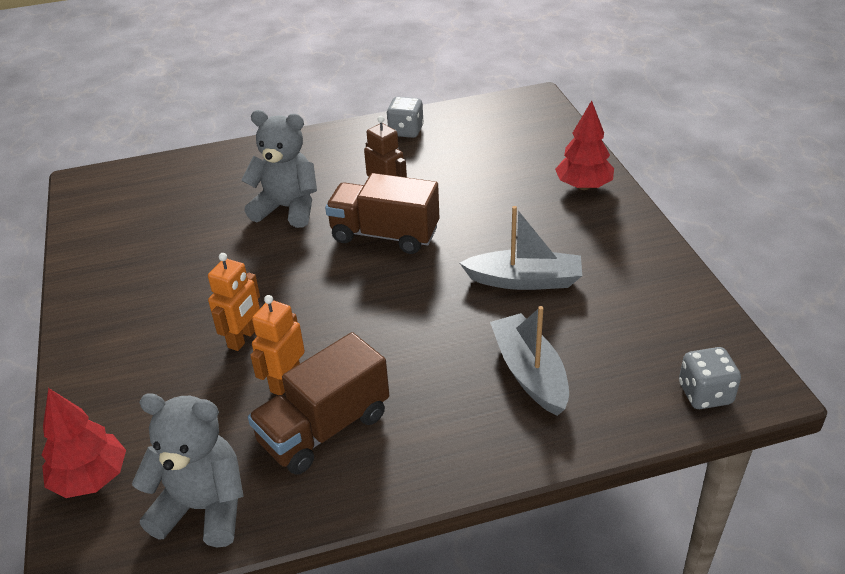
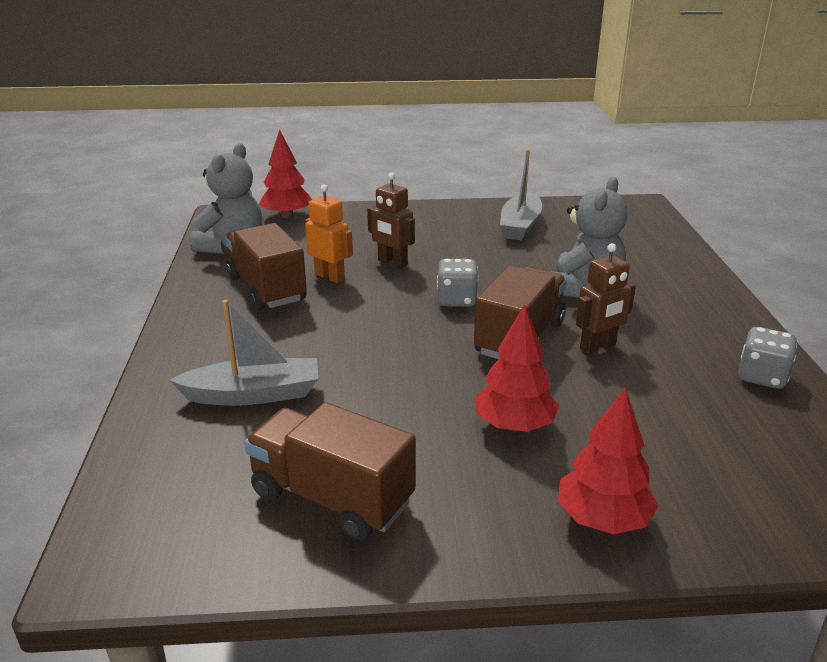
camera: 100 degrees right, 10 degrees down
orange robot [208,253,260,351] -> brown robot [367,172,415,268]
grey boat [460,206,582,290] -> grey boat moved to [500,149,542,240]
grey dice [679,347,741,409] -> grey dice moved to [437,259,479,307]
none -> brown truck [244,402,416,541]
none -> red tree [475,304,559,432]

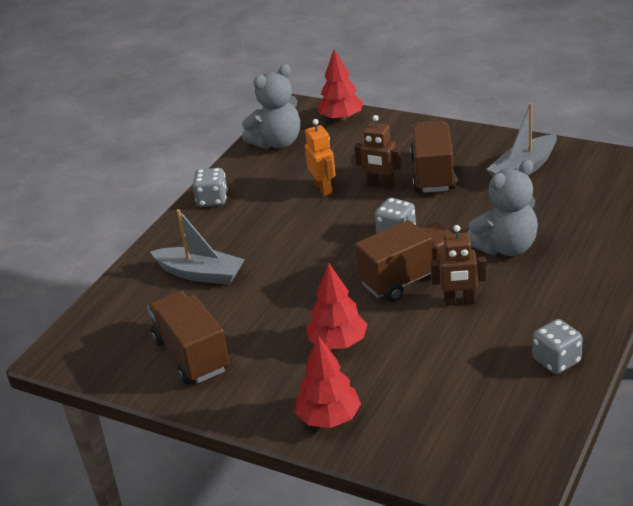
camera: 35 degrees right, 5 degrees up
brown truck [225,223,307,310] -> brown truck moved to [410,121,457,193]
brown robot [367,172,415,268] -> brown robot turned 45 degrees counterclockwise [355,115,401,190]
none -> grey dice [193,168,228,207]

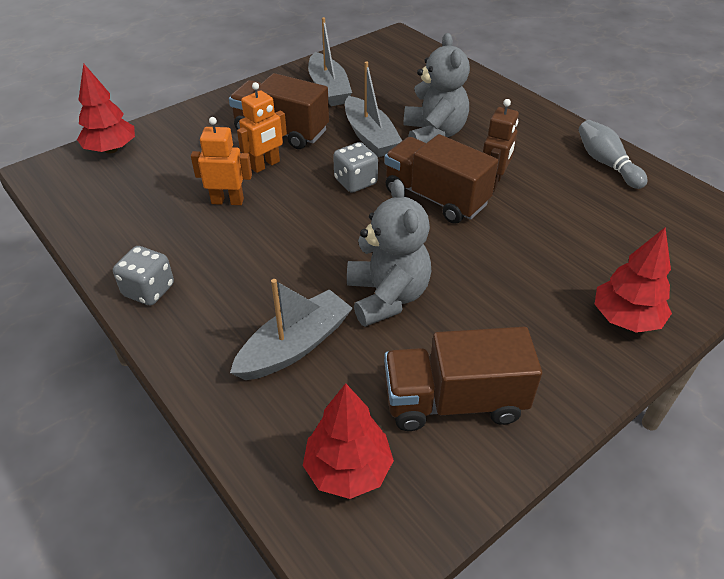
camera: 70 degrees left, 10 degrees up
grey teddy bear [242,64,300,149] -> grey teddy bear moved to [347,179,431,327]
red tree [306,263,367,349] -> red tree moved to [303,383,394,499]
brown robot [355,115,401,190] -> orange robot [237,82,287,173]
brown truck [355,220,452,302] -> brown truck turned 45 degrees counterclockwise [384,134,498,224]
grey dice [533,319,583,374] -> grey bowling pin [579,120,648,189]
none -> grey boat [345,61,402,157]

